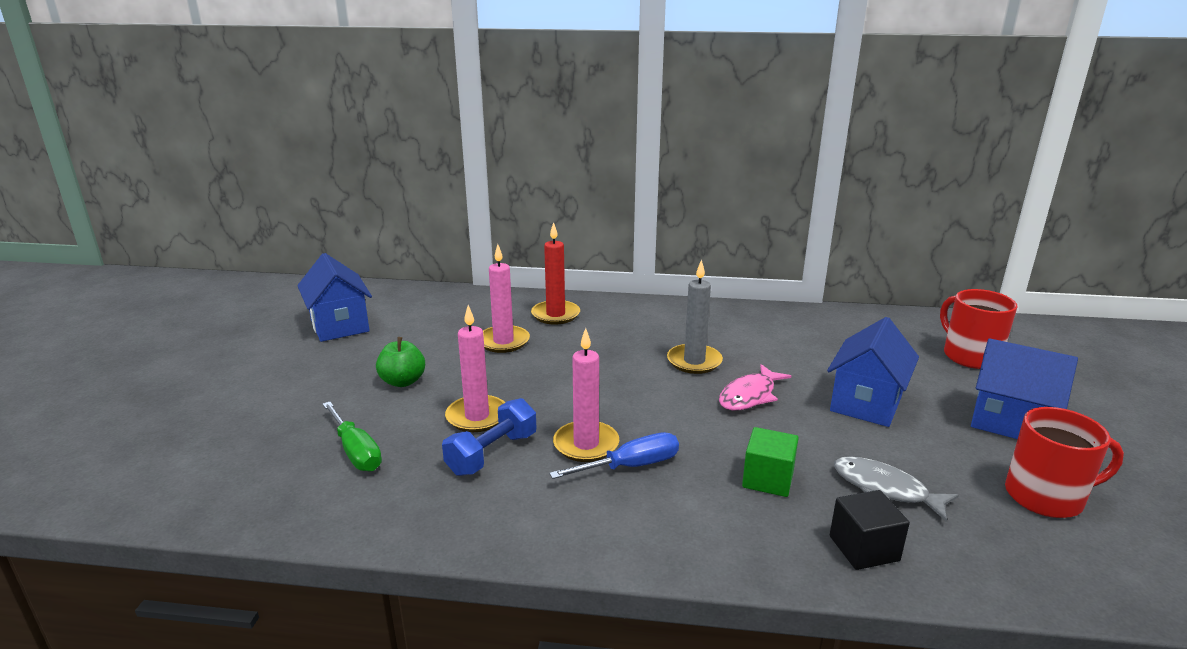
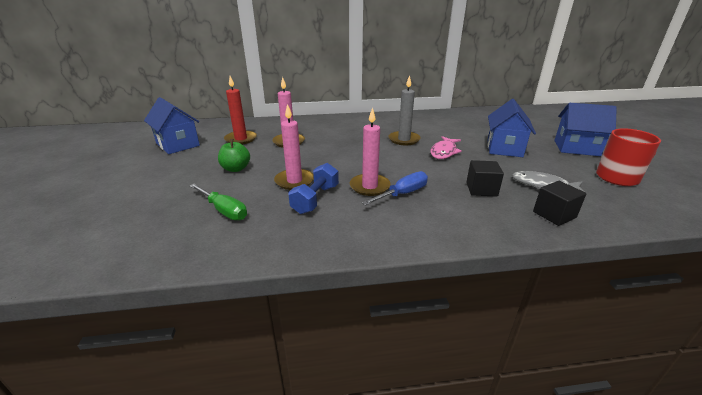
camera: 15 degrees left, 5 degrees up
red candle [531,222,580,325] -> red candle moved to [224,76,257,145]
green cube [742,427,799,497] -> black cube [466,160,504,197]
red mug [940,289,1017,369] -> none

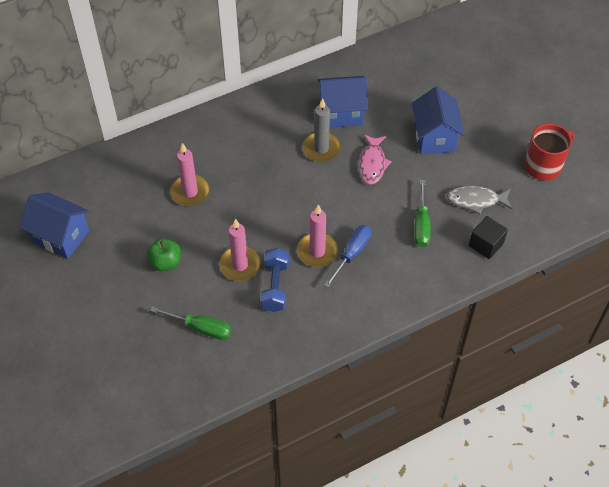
camera: 20 degrees left, 25 degrees up
red candle [224,76,257,145] -> none
black cube [466,160,504,197] -> green screwdriver [414,180,431,247]
blue house [554,103,617,156] -> blue house moved to [317,76,368,128]

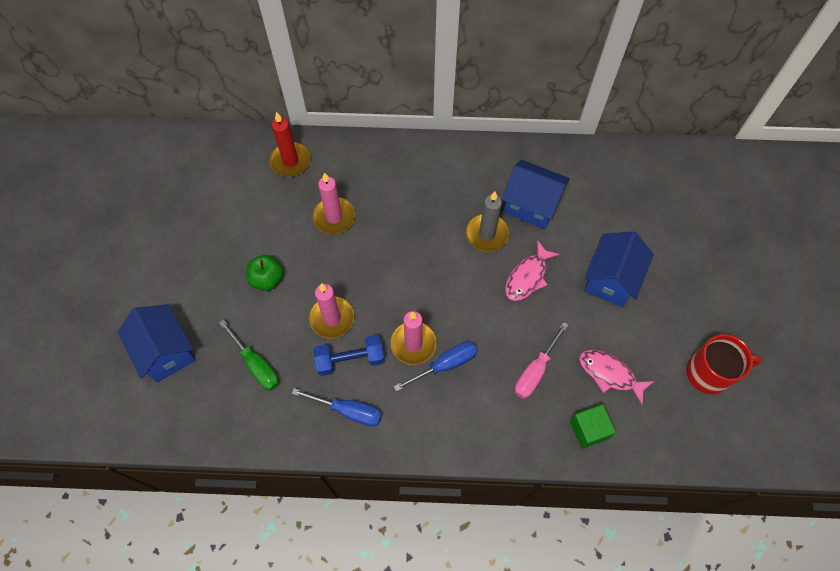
camera: 30 degrees right, 10 degrees up
blue house [20,192,89,259] -> blue house moved to [117,304,196,383]
blue dumbbell [261,248,289,312] -> blue dumbbell turned 45 degrees clockwise [313,335,385,376]
green screwdriver [414,180,431,247] -> pink screwdriver [515,322,568,399]
grey fish [447,186,512,214] -> pink fish [579,350,654,405]
black cube [469,216,508,259] -> green cube [570,404,616,449]
none -> red candle [270,112,311,177]
none -> blue screwdriver [292,388,382,426]

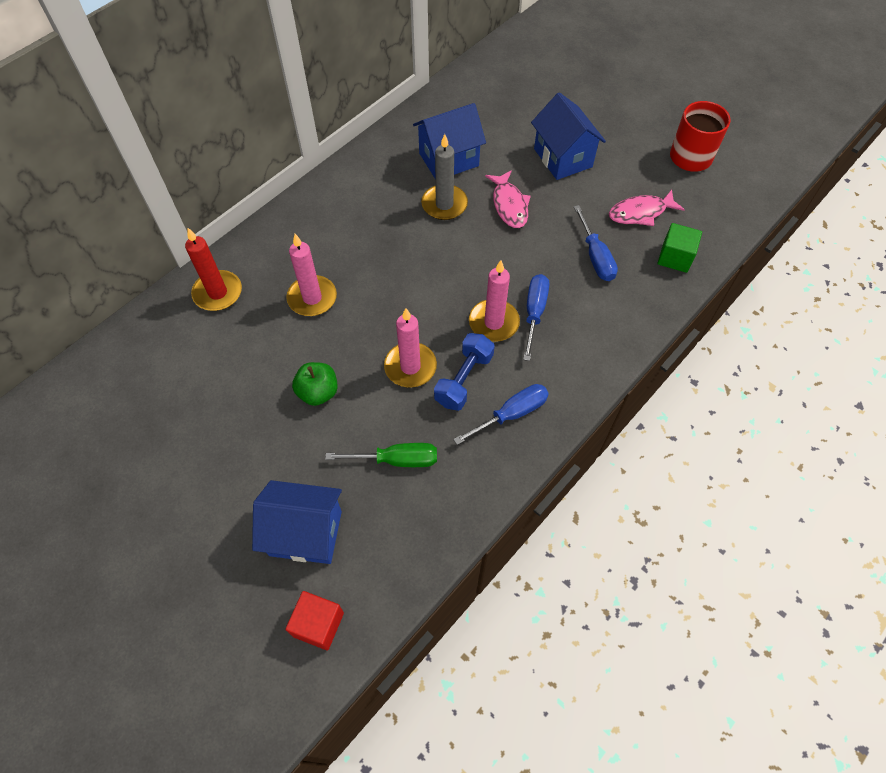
camera: 50 degrees left, 5 degrees down
pink screwdriver [515,322,568,399] -> blue screwdriver [574,205,618,281]
none -> red cube [285,591,344,651]

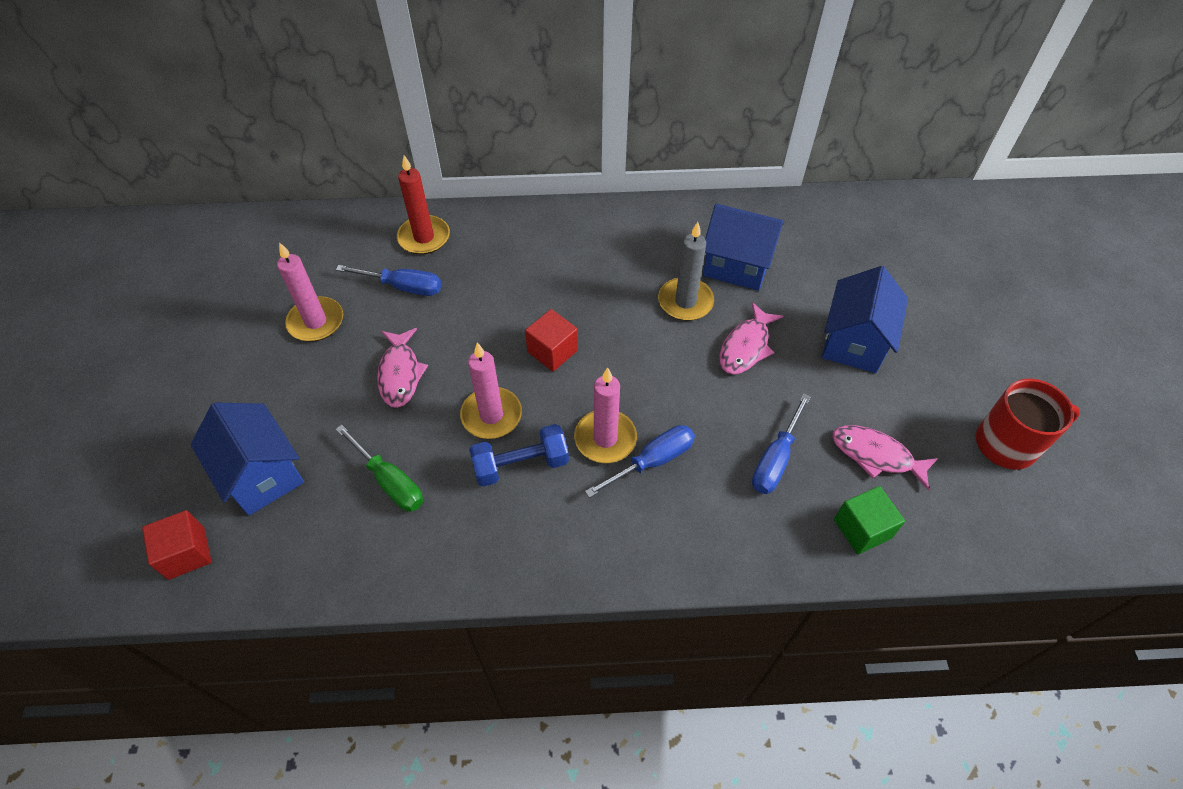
camera: 45 degrees right, 5 degrees down
pink candle [286,234,337,316] -> pink candle moved to [277,242,343,342]
green apple [292,362,338,406] -> pink fish [377,328,428,408]
blue screwdriver [453,384,549,445] -> blue screwdriver moved to [336,265,441,296]
none -> red cube [525,309,578,371]

